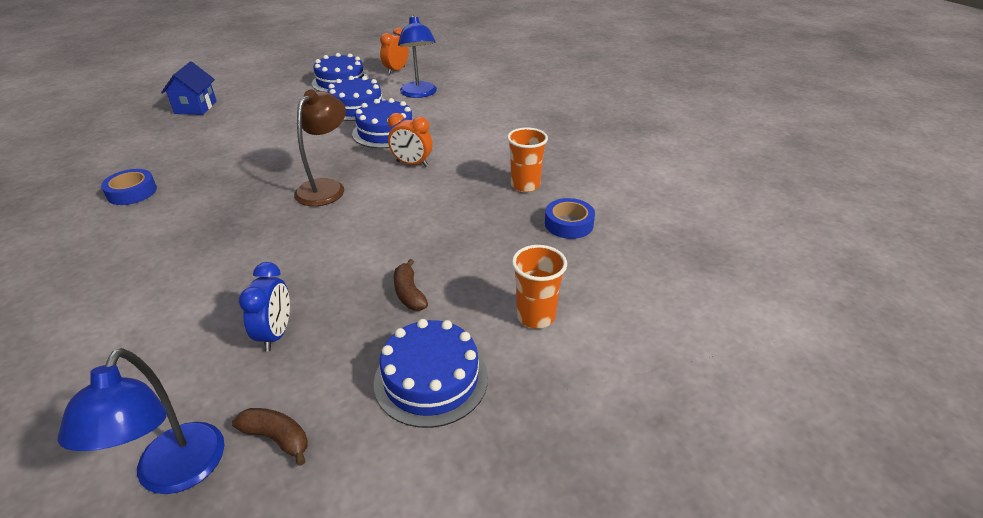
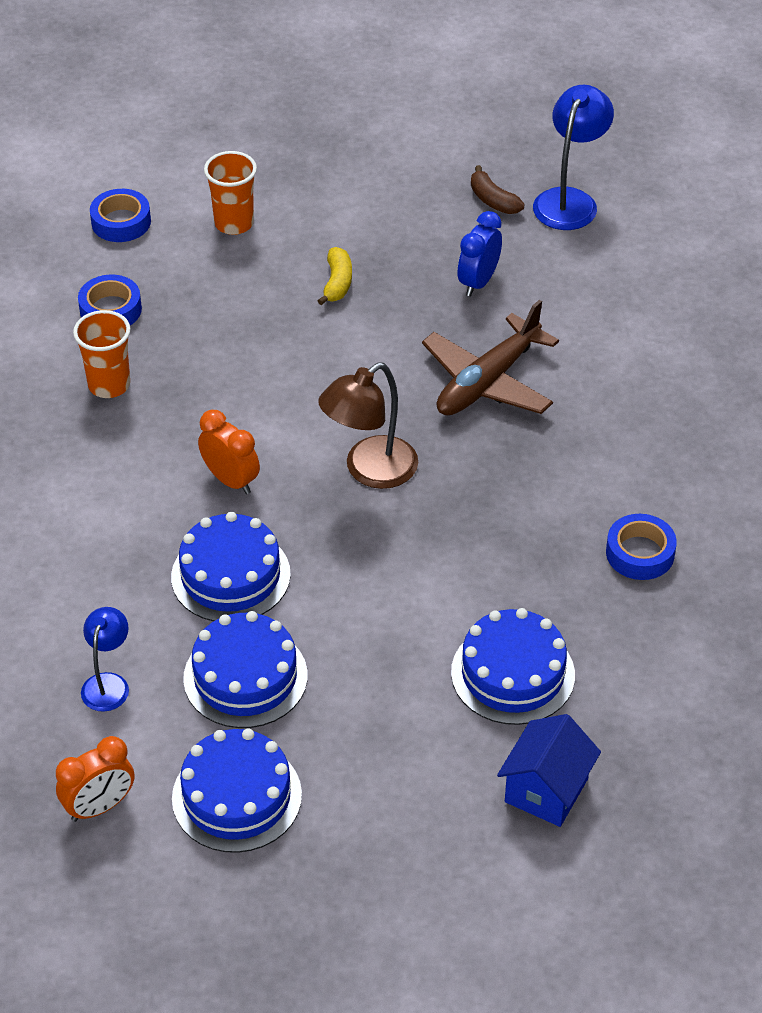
camera: 155 degrees left, 10 degrees up
blue cake [374,319,488,428] -> blue cake moved to [451,608,575,725]
brown banana [394,259,428,311] -> yellow banana [318,247,352,305]
blue lamp [398,15,437,98] -> blue lamp [81,607,129,712], size x0.61
none -> blue tape [90,189,151,242]
none -> brown plane [422,300,559,415]

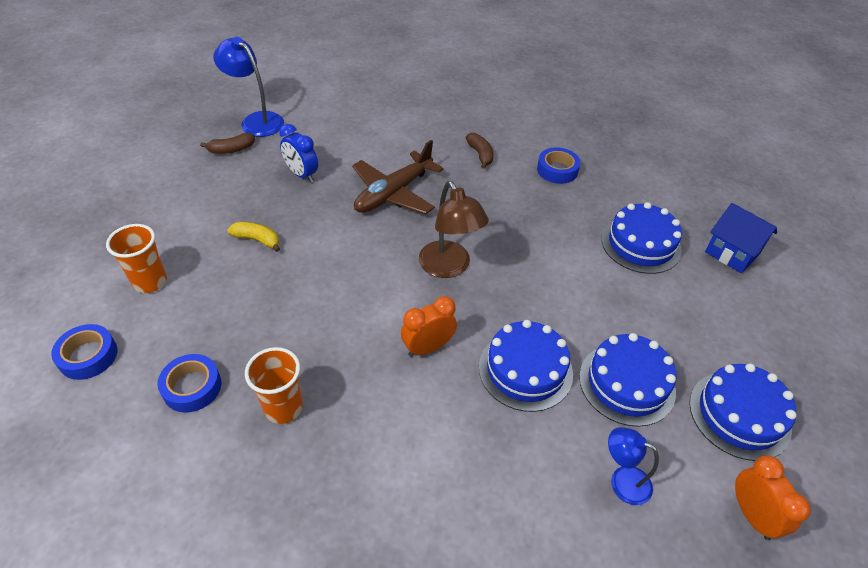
camera: 75 degrees left, 0 degrees up
brown plane [422,300,559,415] -> brown plane turned 75 degrees clockwise [352,140,444,214]
none -> brown banana [466,133,493,169]

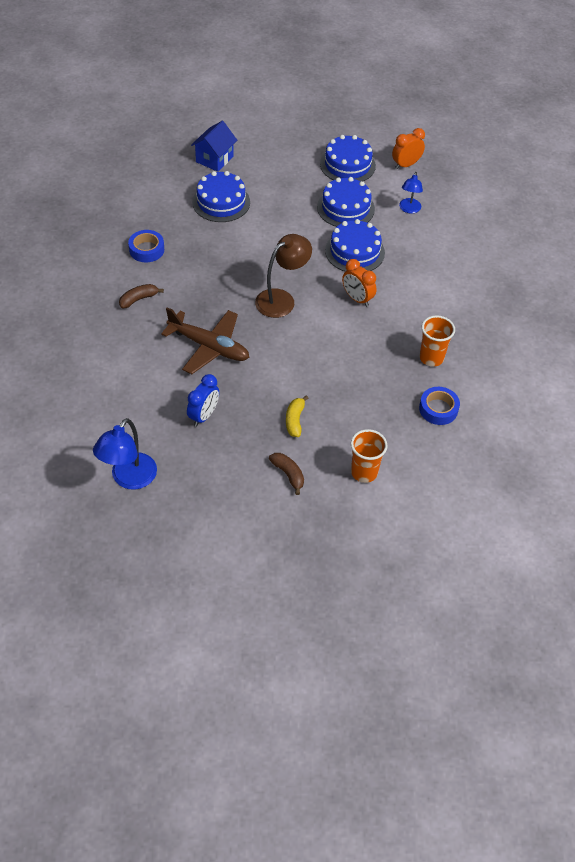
camera: 105 degrees left, 5 degrees up
blue tape [51,324,117,380] -> none
brown banana [200,133,255,154] -> brown banana moved to [269,453,304,495]

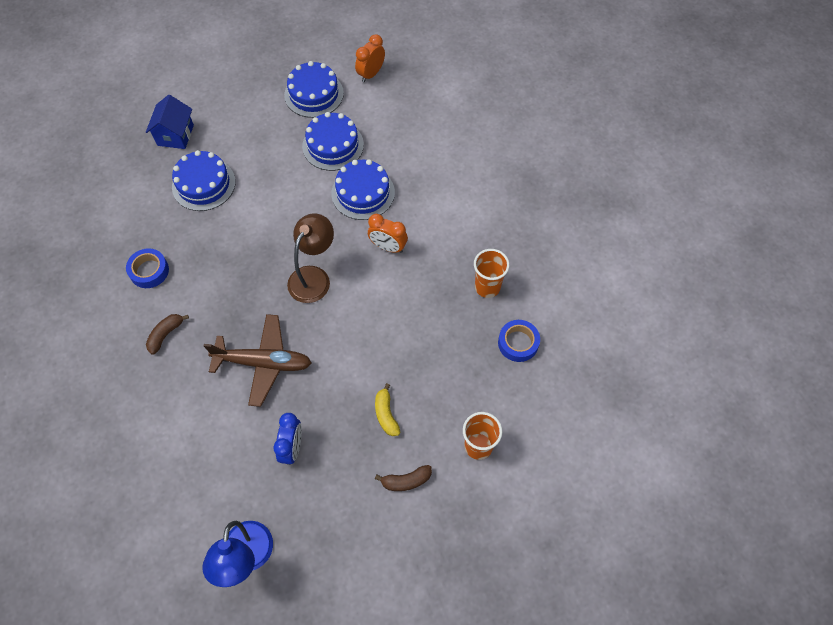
camera: 20 degrees left, 10 degrees up
brown banana [269,453,304,495] -> brown banana turned 135 degrees clockwise [375,465,432,491]
blue lamp [399,172,423,213] -> none

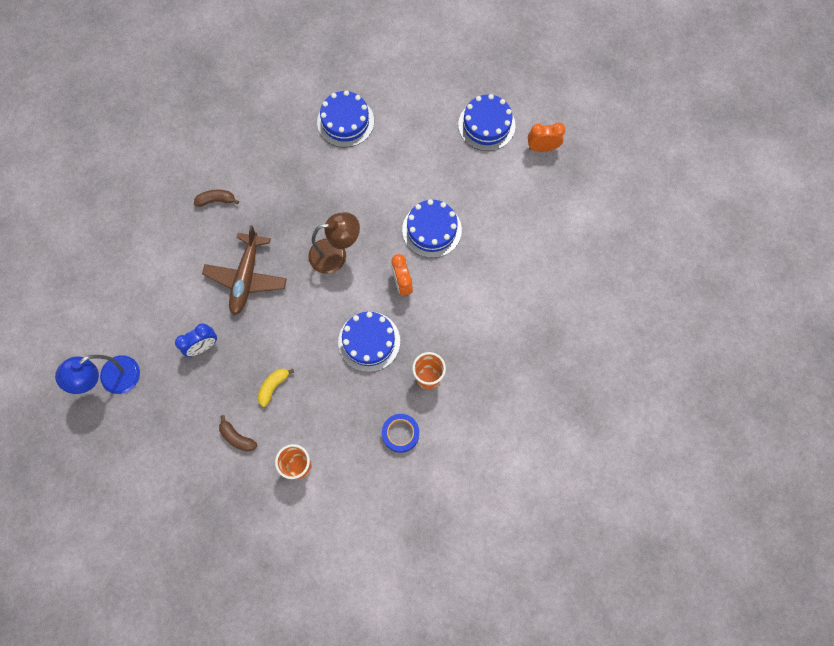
camera: 50 degrees right, 10 degrees up
blue tape [126,248,169,288] -> none
blue house [146,95,194,149] -> none
brown plane [204,314,312,407] -> brown plane turned 45 degrees clockwise [202,225,287,315]
blue cake [302,112,364,171] -> blue cake moved to [338,312,400,372]

